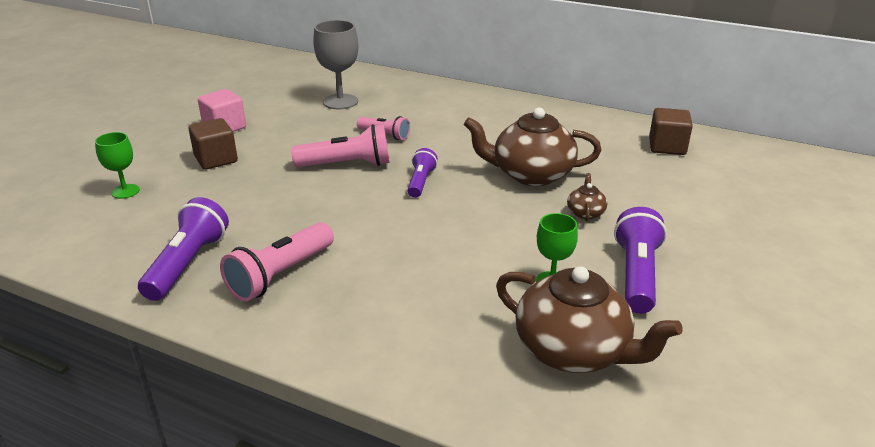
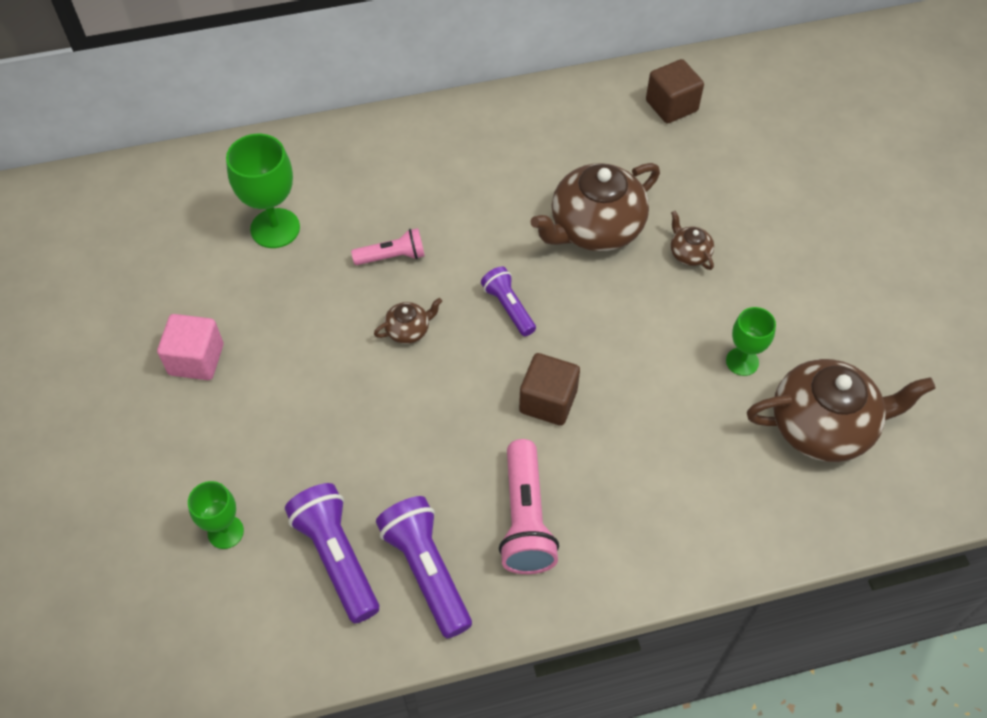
camera: 40 degrees left, 25 degrees up
brown cube [189,118,238,170] -> brown cube moved to [519,353,580,426]
pink flashlight [291,124,390,167] -> brown teapot [374,298,442,344]
grey goblet [313,20,358,109] -> green goblet [226,134,300,248]
purple flashlight [614,207,667,314] -> purple flashlight moved to [285,483,379,623]

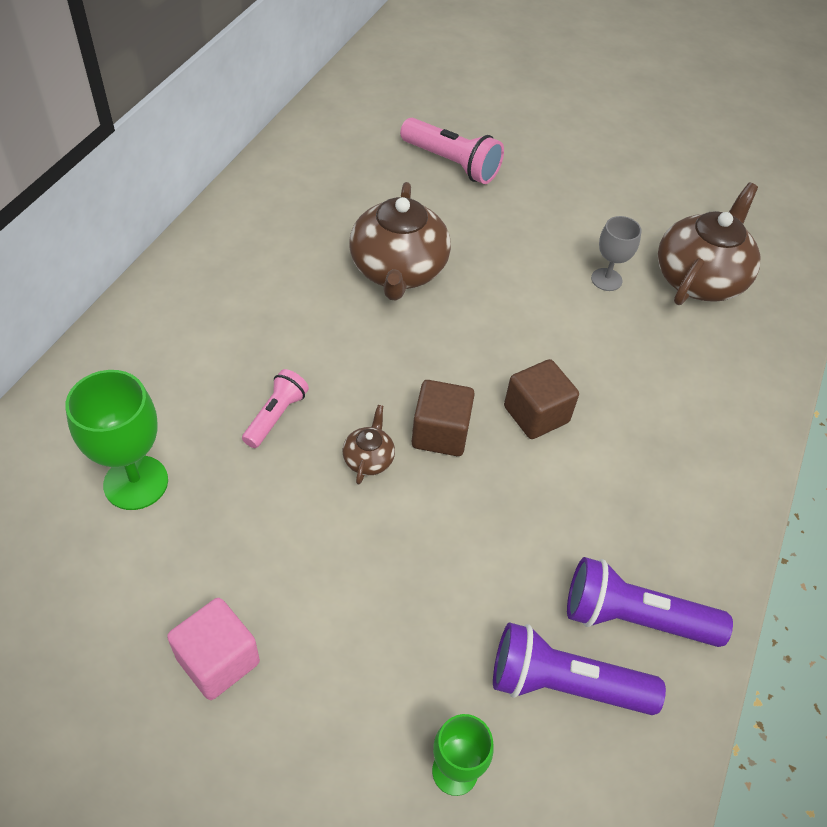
camera: 55 degrees left, 5 degrees down
purple flashlight [481,267,536,336] -> none
pink flashlight [499,439,559,574] -> pink flashlight moved to [400,118,504,184]
brown cube [646,59,704,124] -> brown cube moved to [412,380,475,456]
brown teapot [671,211,714,270] -> none
green goblet [726,307,776,376] -> grey goblet [591,216,642,291]

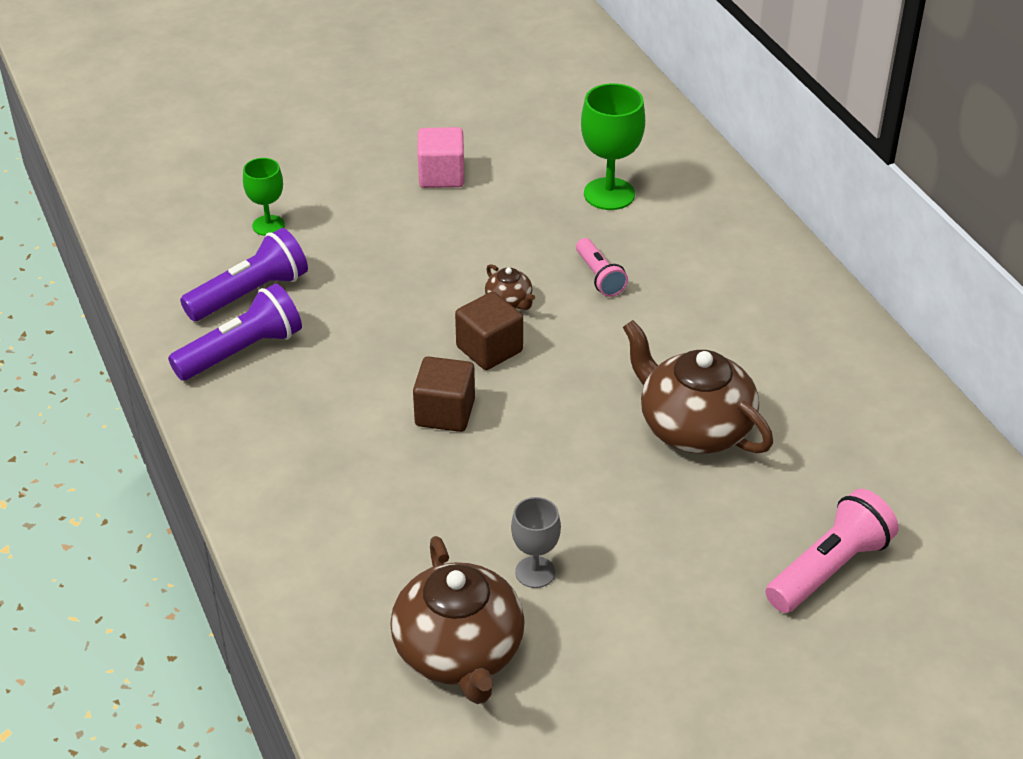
camera: 135 degrees right, 10 degrees down
pink flashlight [400,118,504,184] -> pink flashlight turned 150 degrees clockwise [765,489,899,613]

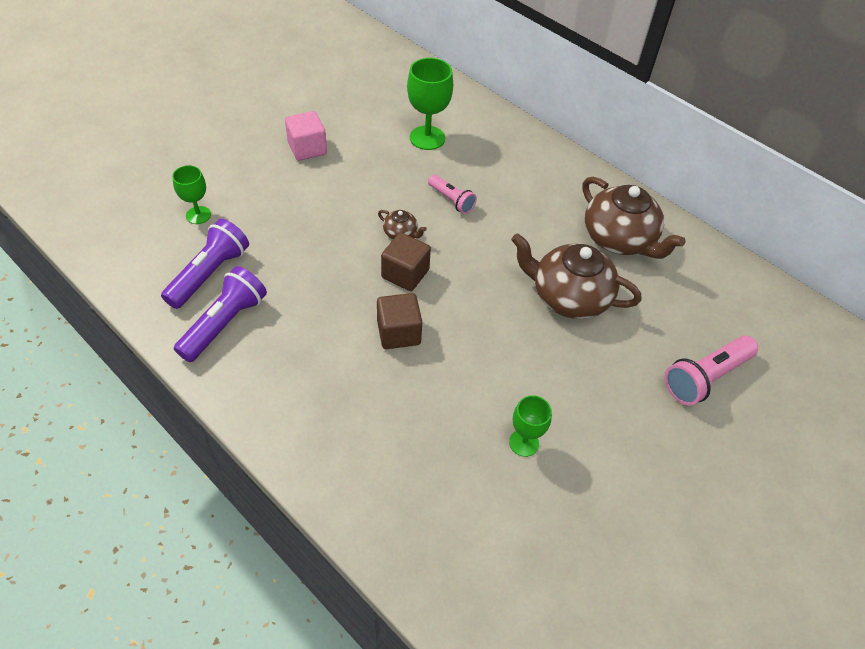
camera: 25 degrees left, 10 degrees up
brown teapot [390,536,525,704] -> brown teapot moved to [583,177,686,259]
grey goblet [511,497,561,588] -> green goblet [509,395,552,457]
pink flashlight [765,489,899,613] -> pink flashlight turned 150 degrees counterclockwise [664,336,758,406]

